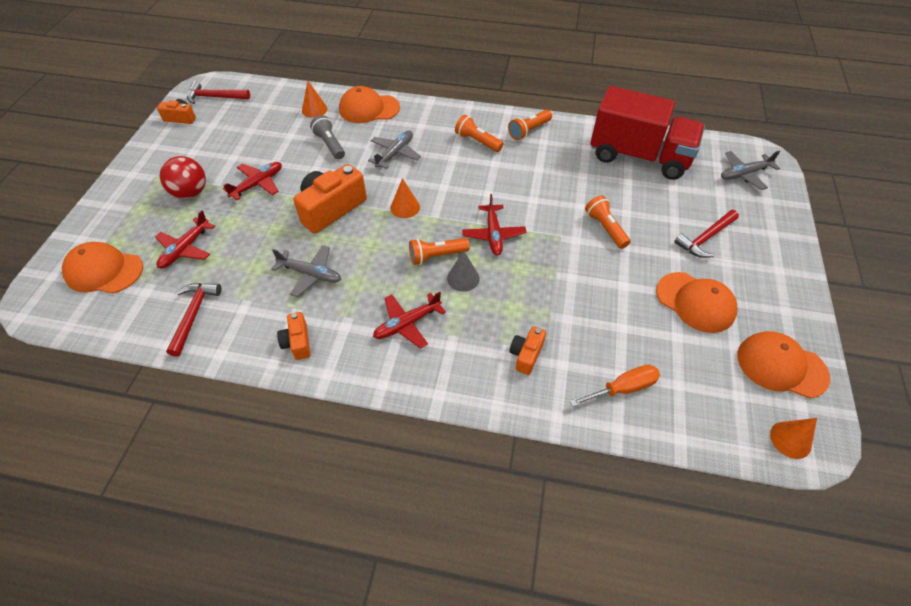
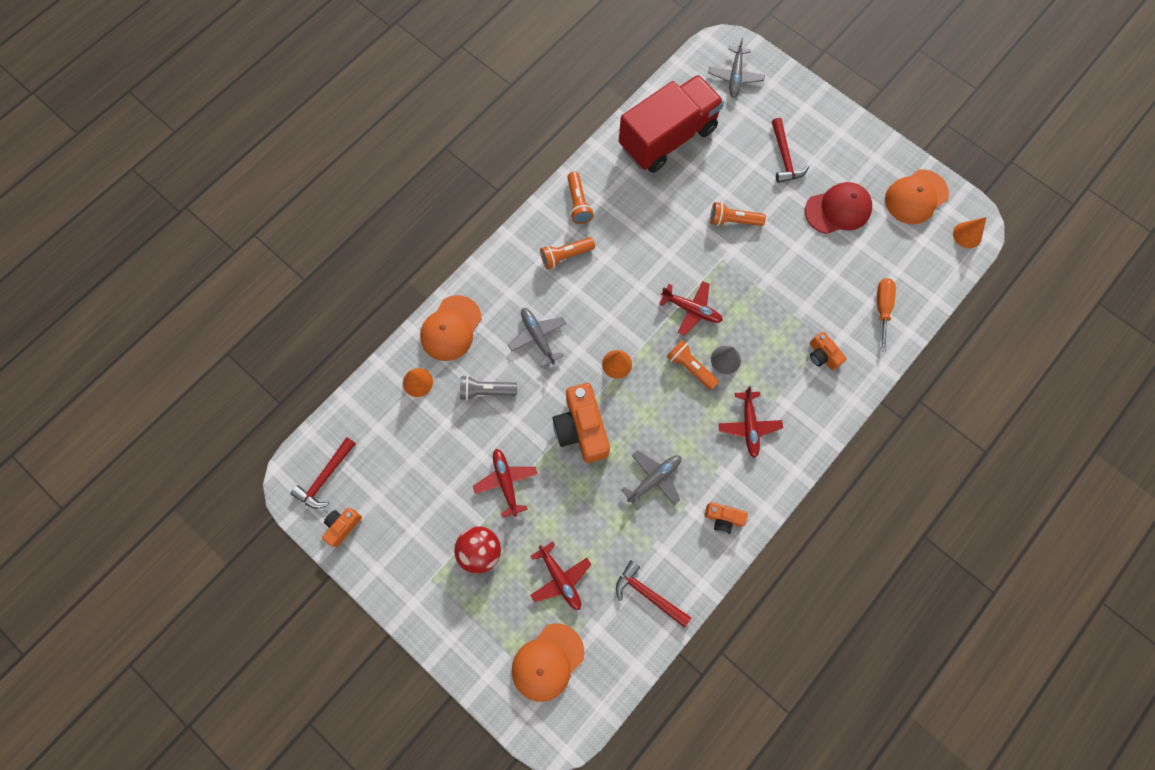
camera: 60 degrees left, 20 degrees up
orange flashlight [409,238,470,265] -> orange flashlight turned 120 degrees clockwise [667,340,719,390]
orange cap [656,272,738,333] -> red cap [805,182,872,234]

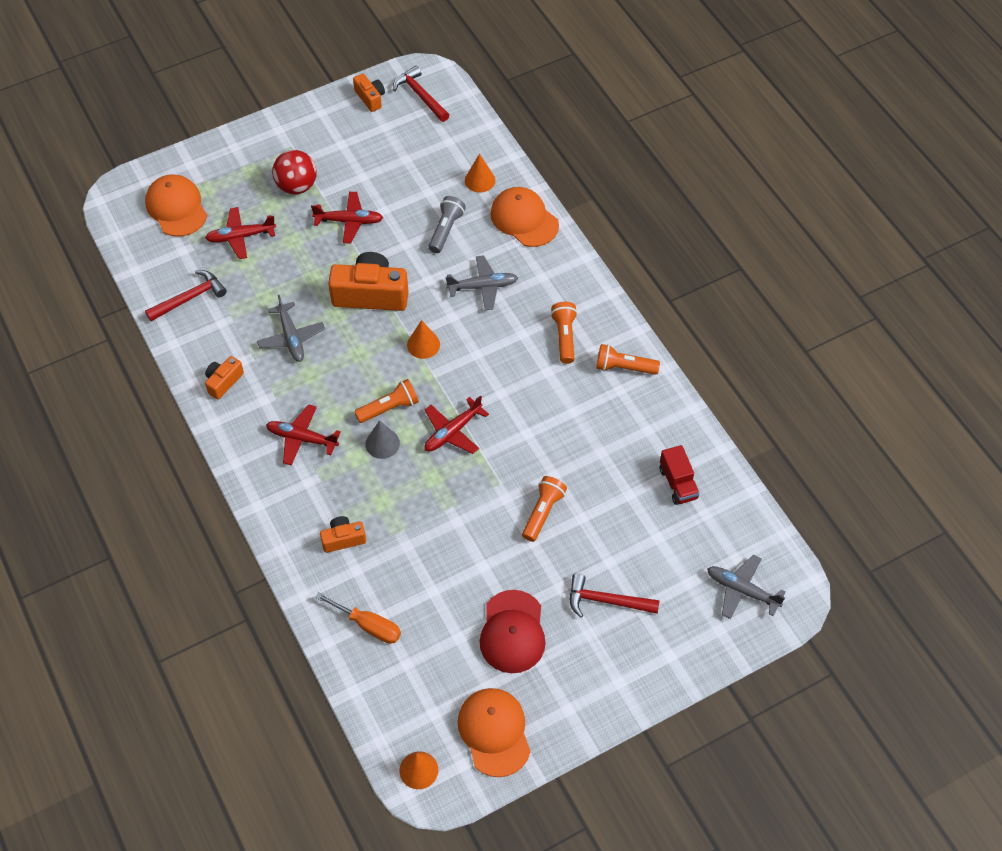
camera: 110 degrees right, 15 degrees down
red truck [619,75,724,173] -> red truck [660,445,700,505], size x0.42

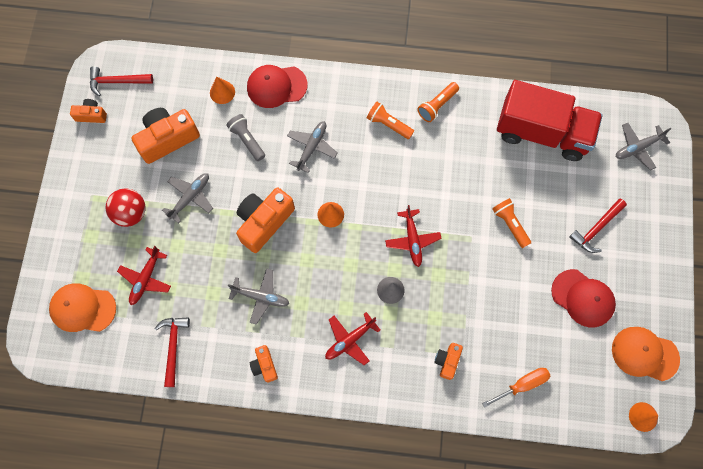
camera: 55 degrees left, 15 degrees up
red plane [311,192,383,243] -> grey plane [162,173,213,223]
orange flashlight [354,379,419,423] -> none
orange cap [490,187,559,247] -> red cap [247,65,308,108]
red truck [660,445,700,505] -> red truck [497,80,603,161], size x2.38
none -> orange camera [131,108,200,164]

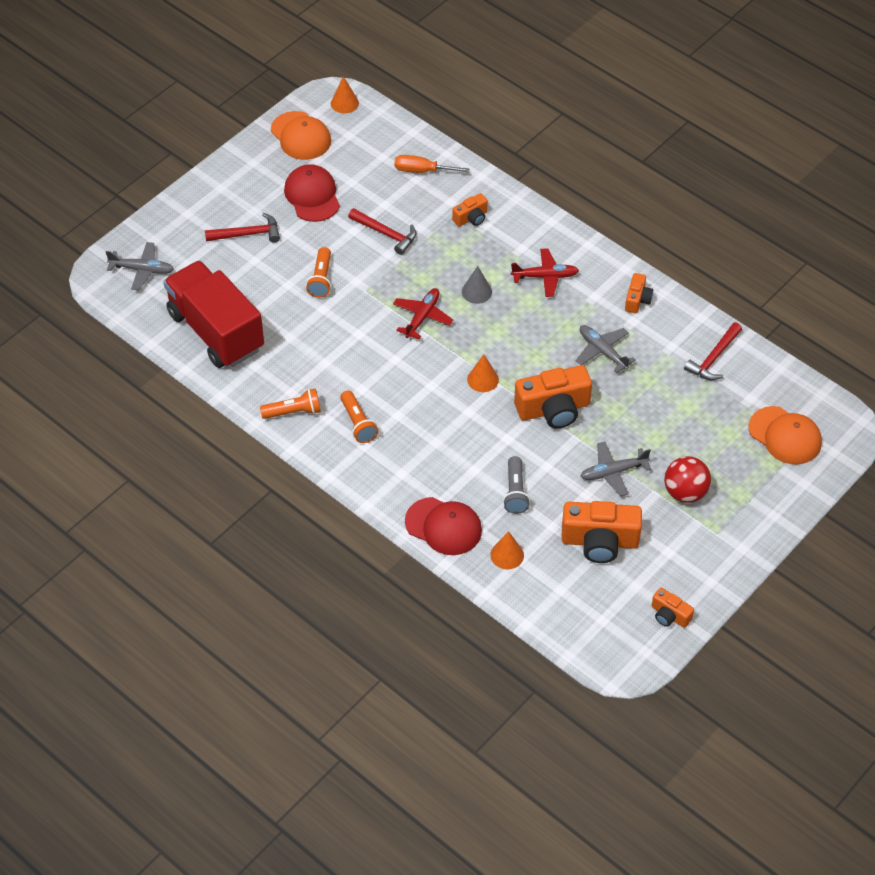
camera: 145 degrees left, 20 degrees down
red hammer [90,66,153,96] -> red hammer moved to [348,208,416,255]
red plane [117,246,171,305] -> none
grey plane [287,121,338,173] -> none

